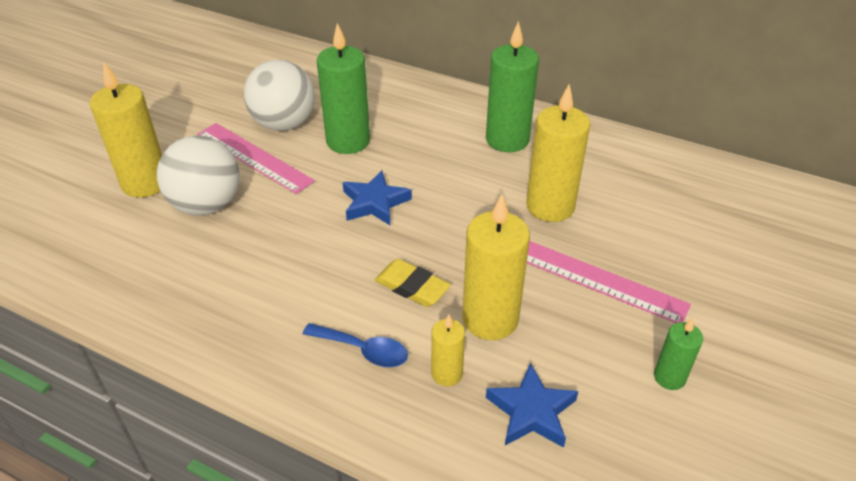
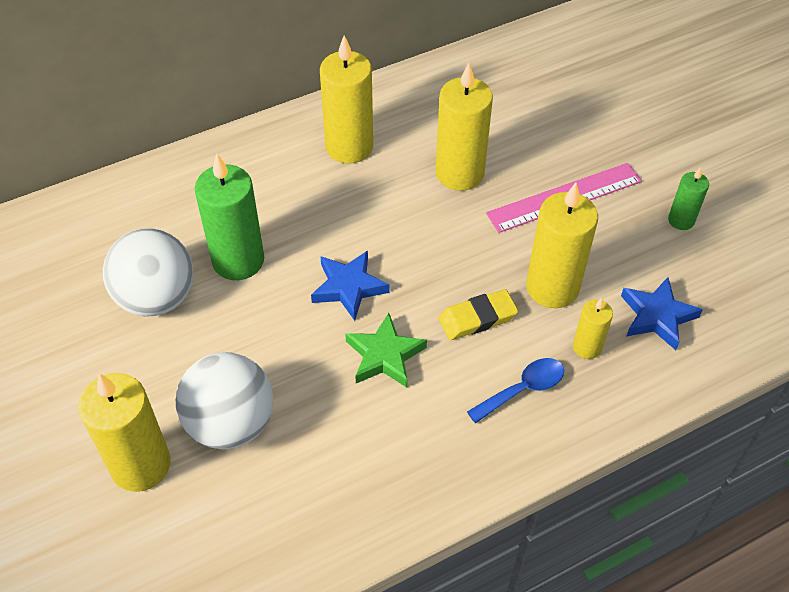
camera: 55 degrees left, 10 degrees up
pink ruler [197,123,315,194] -> none
green candle [486,21,539,152] -> yellow candle [320,35,373,163]
none -> green star [345,313,427,387]

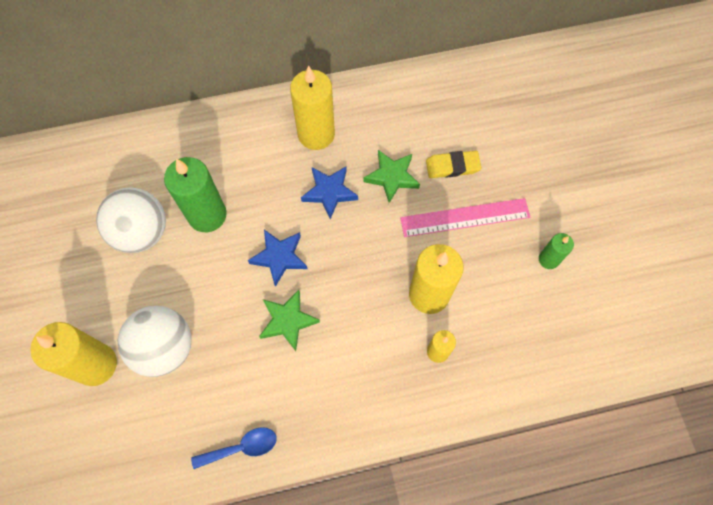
camera: 15 degrees right, 15 degrees up
yellow candle [435,63,493,191] -> green star [363,150,420,203]
yellow eraser [438,289,518,340] -> yellow eraser moved to [426,151,481,178]
blue spoon [467,358,564,424] -> blue spoon moved to [191,427,277,469]
blue star [621,277,703,350] -> blue star moved to [301,167,358,219]

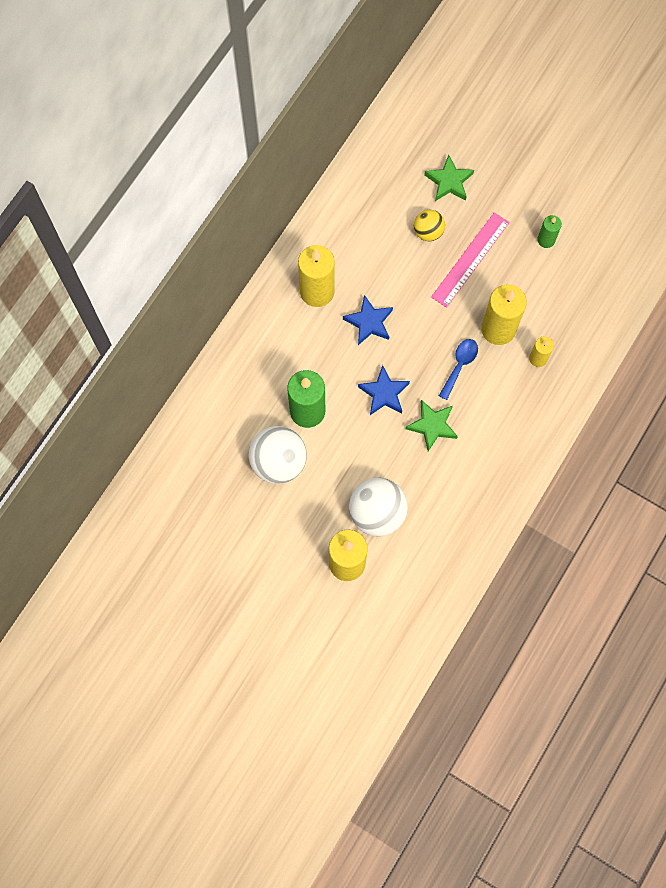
camera: 45 degrees left, 5 degrees up
blue spoon [191,427,277,469] -> blue spoon moved to [439,339,478,400]
green star [363,150,420,203] -> green star moved to [424,155,474,201]
yellow eraser [426,151,481,178] -> yellow ball [414,210,445,241]

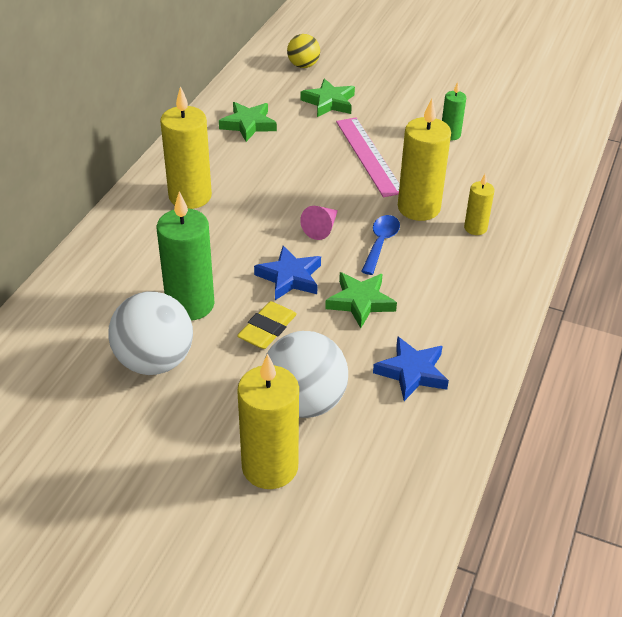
camera: 10 degrees left, 30 degrees down
blue star [343,295,393,345] -> blue star moved to [373,336,449,401]
yellow ball [414,210,445,241] -> yellow ball moved to [287,34,320,68]
pink ruler [431,213,510,307] -> pink ruler turned 45 degrees counterclockwise [336,117,400,197]
none -> green star [219,102,277,142]
none -> yellow eraser [237,301,297,349]
none -> pink cone [300,206,338,240]

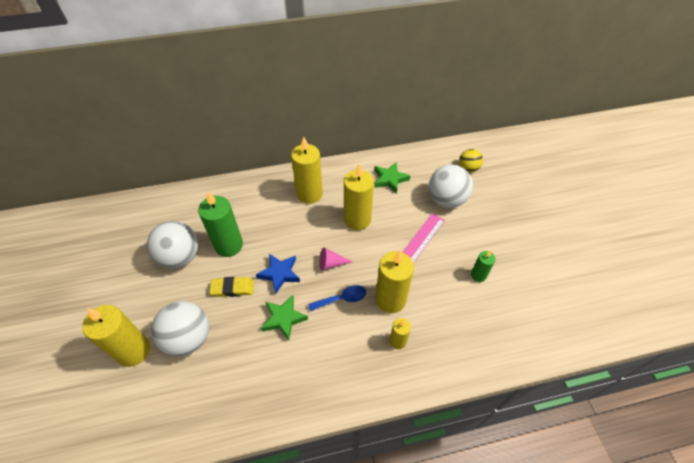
camera: 55 degrees right, 10 degrees up
green star [300,78,355,117] -> white ball [429,164,473,208]
blue star [373,336,449,401] -> none
none -> yellow candle [344,164,374,230]

